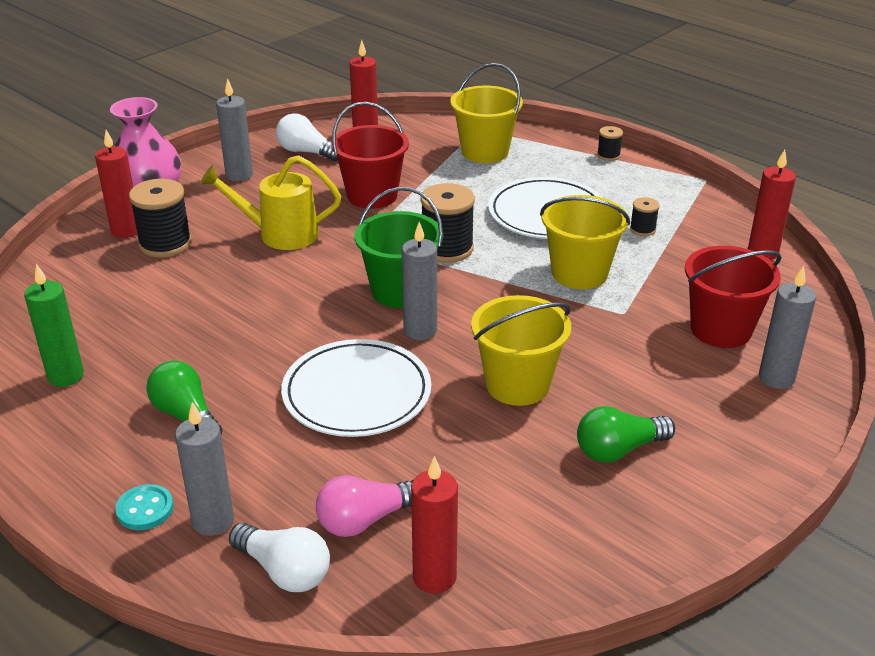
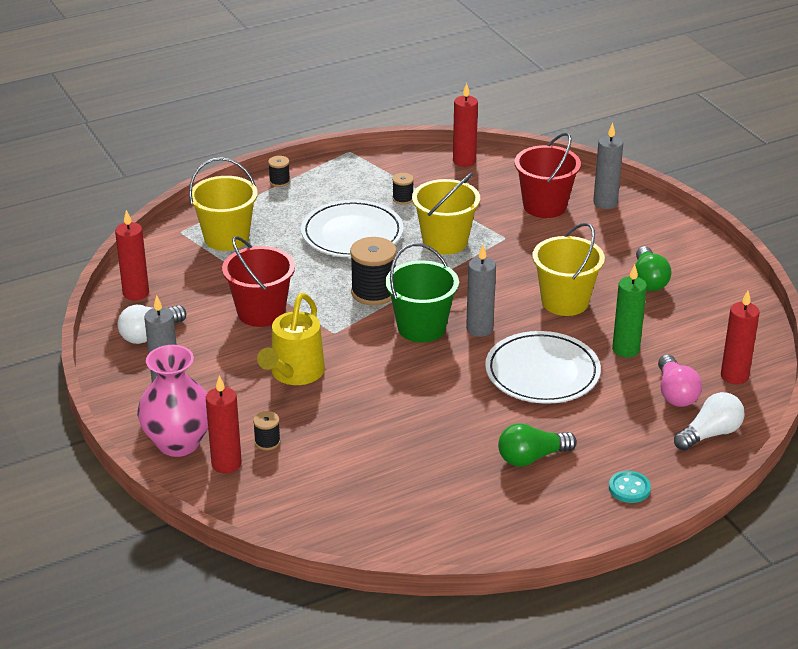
camera: 70 degrees left, 0 degrees up
green candle [24,264,84,387] -> green candle moved to [612,265,647,358]
black spool [129,179,192,258] -> black spool [253,411,281,450], size x0.51
grey candle [175,402,234,536] -> none

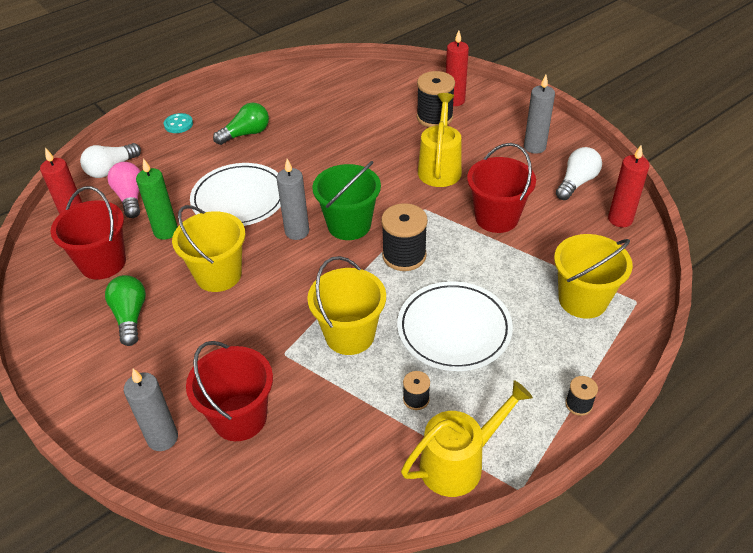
camera: 170 degrees right, 10 degrees up
pink vase [137,345,208,457] -> none
black spool [253,411,281,450] -> black spool [417,71,455,127], size x1.97
red candle [453,83,478,167] -> none
none -> red bucket [51,186,126,280]
none -> yellow watering can [401,380,533,497]

